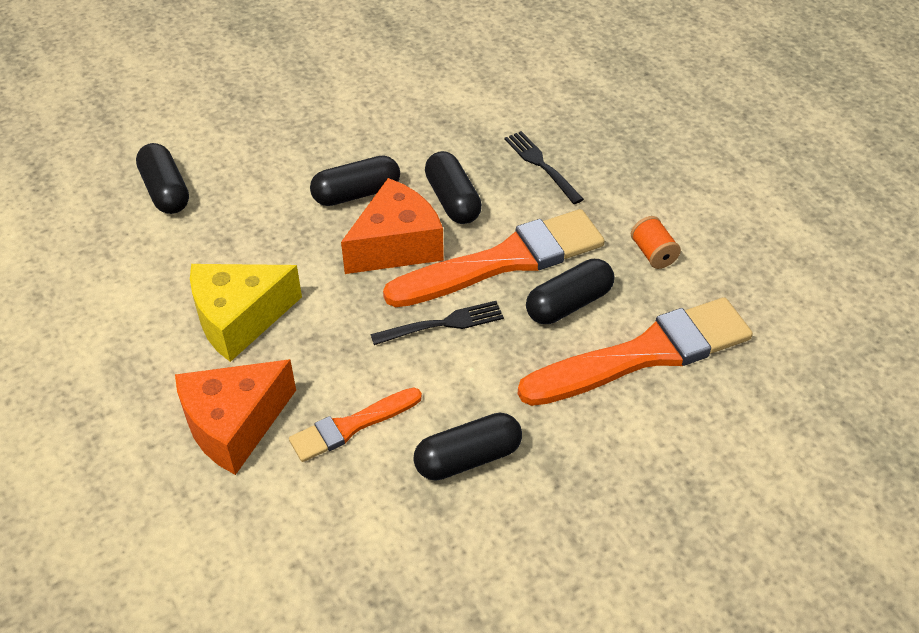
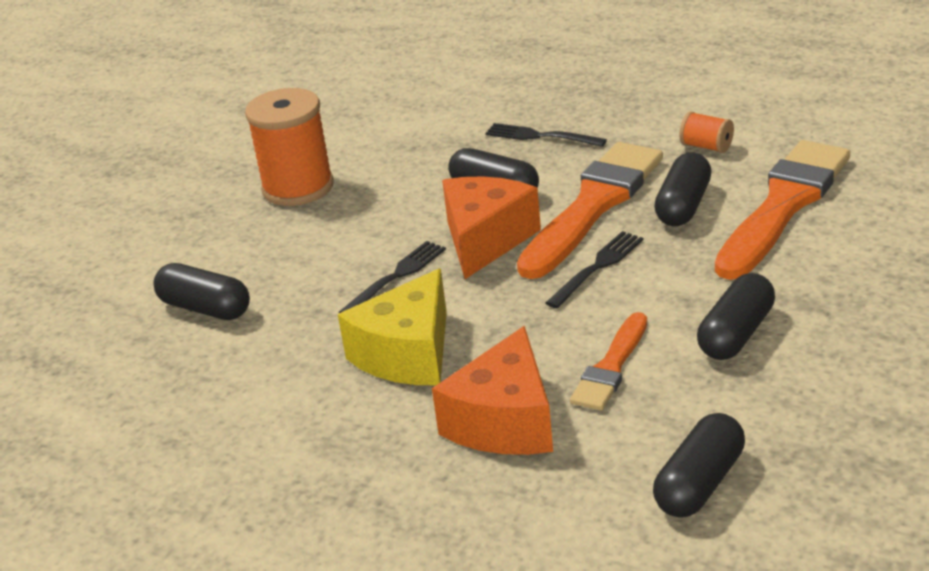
camera: 30 degrees left, 15 degrees down
black capsule [310,155,400,206] -> black capsule moved to [653,413,745,518]
none -> orange spool [245,88,334,206]
none -> black fork [339,241,446,313]

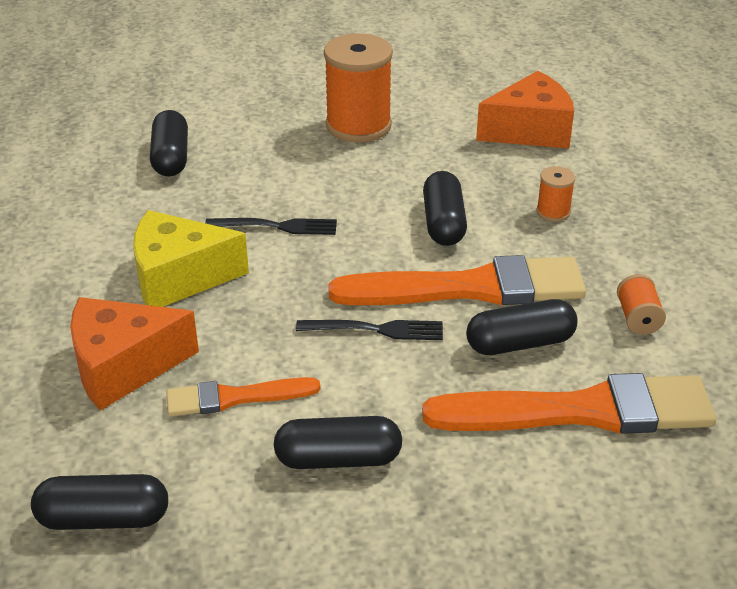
camera: 50 degrees right, 5 degrees up
orange cheese [442,176,541,279] -> orange cheese moved to [476,71,574,149]
black fork [485,123,607,147] -> orange spool [537,166,575,222]

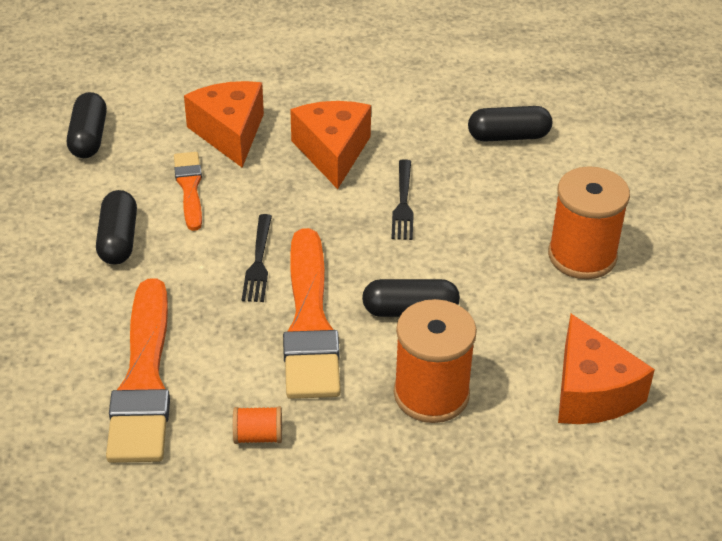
camera: 90 degrees right, 5 degrees up
yellow cheese [133,210,249,307] -> orange cheese [290,101,371,189]
black capsule [466,299,578,355] -> none
orange spool [537,166,575,222] -> orange spool [394,299,477,423], size x2.16

